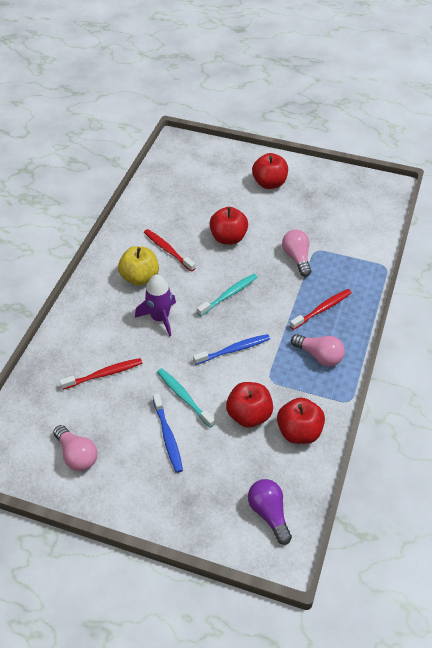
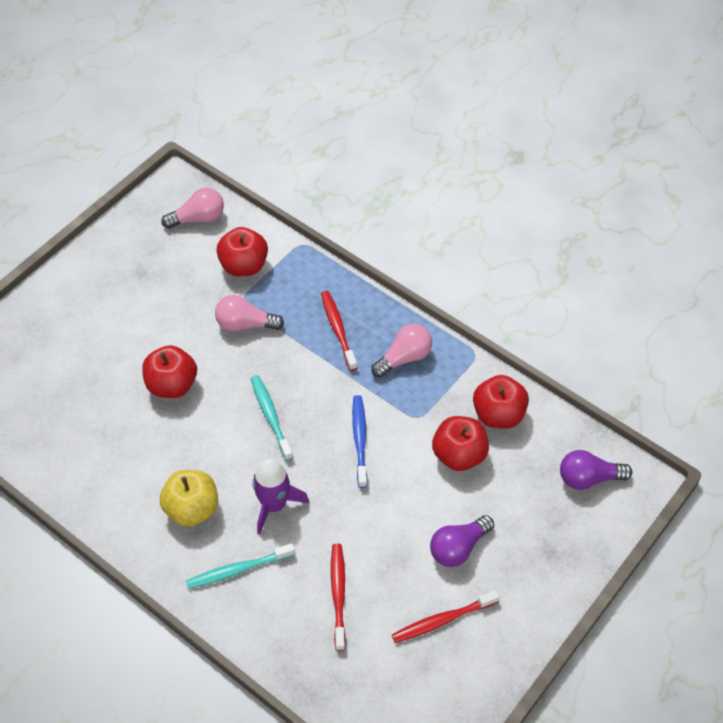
camera: 70 degrees left, 5 degrees up
pink light bulb [53,425,98,471] -> pink light bulb moved to [161,188,224,229]
red toothbrush [144,229,196,272] -> red toothbrush moved to [392,590,500,643]
blue toothbrush [153,393,183,473] -> purple light bulb [430,515,494,567]
turquoise toothbrush [157,368,215,428] -> turquoise toothbrush moved to [186,543,295,589]
red apple [252,153,288,189] -> red apple moved to [216,227,268,276]

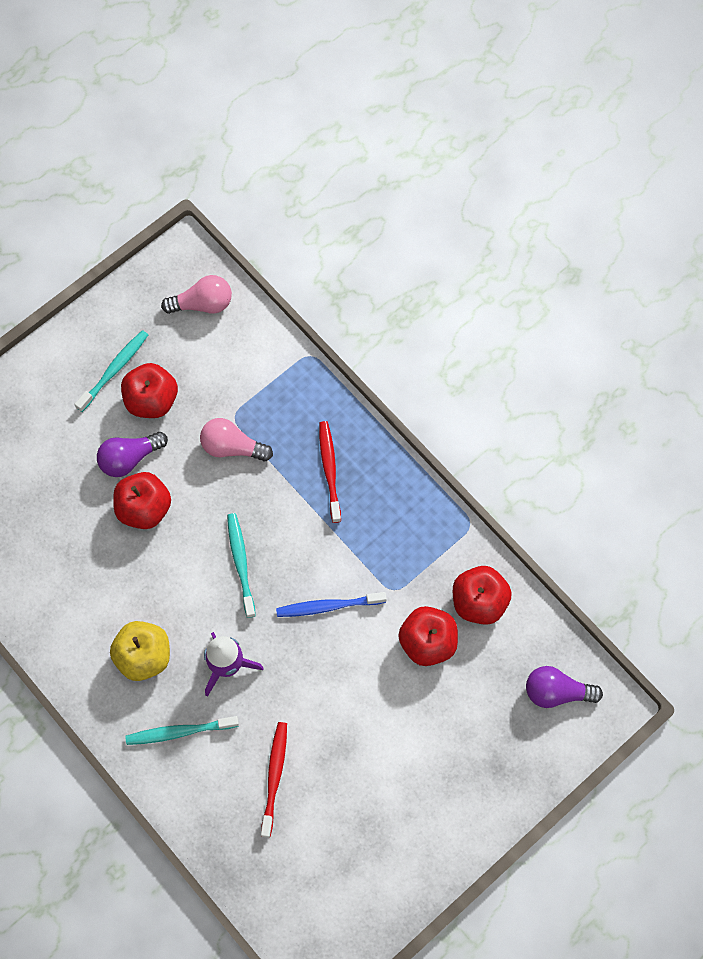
camera: 10 degrees right, 15 degrees up
red apple [216,227,268,276] -> red apple moved to [121,363,178,418]
blue toothbrush [352,395,368,488] -> blue toothbrush turned 105 degrees counterclockwise [276,592,387,617]
pink light bulb [371,324,432,378] -> none
red toothbrush [392,590,500,643] -> none
purple light bulb [430,515,494,567] -> purple light bulb moved to [97,432,168,477]
none -> turquoise toothbrush [74,330,148,412]

